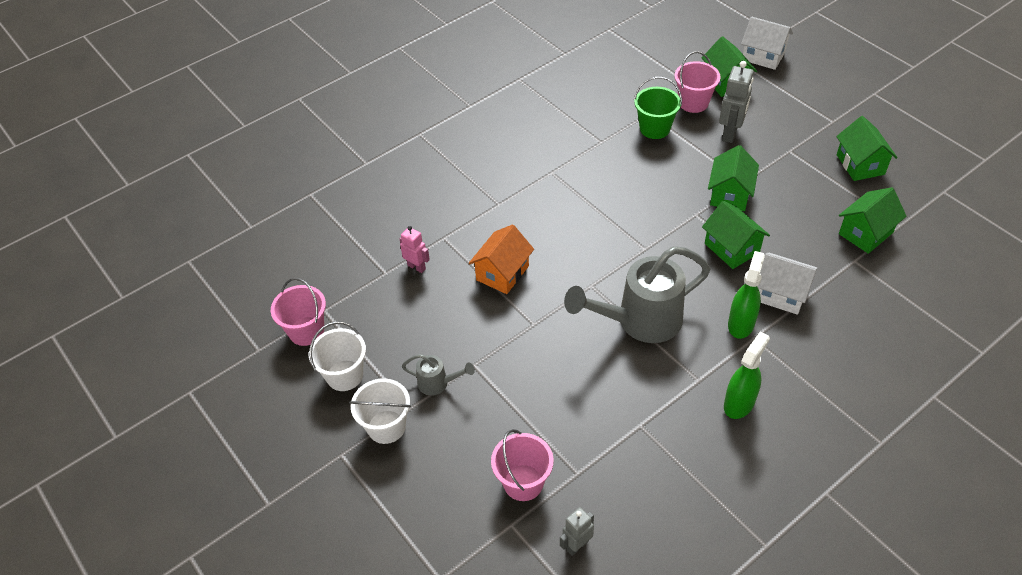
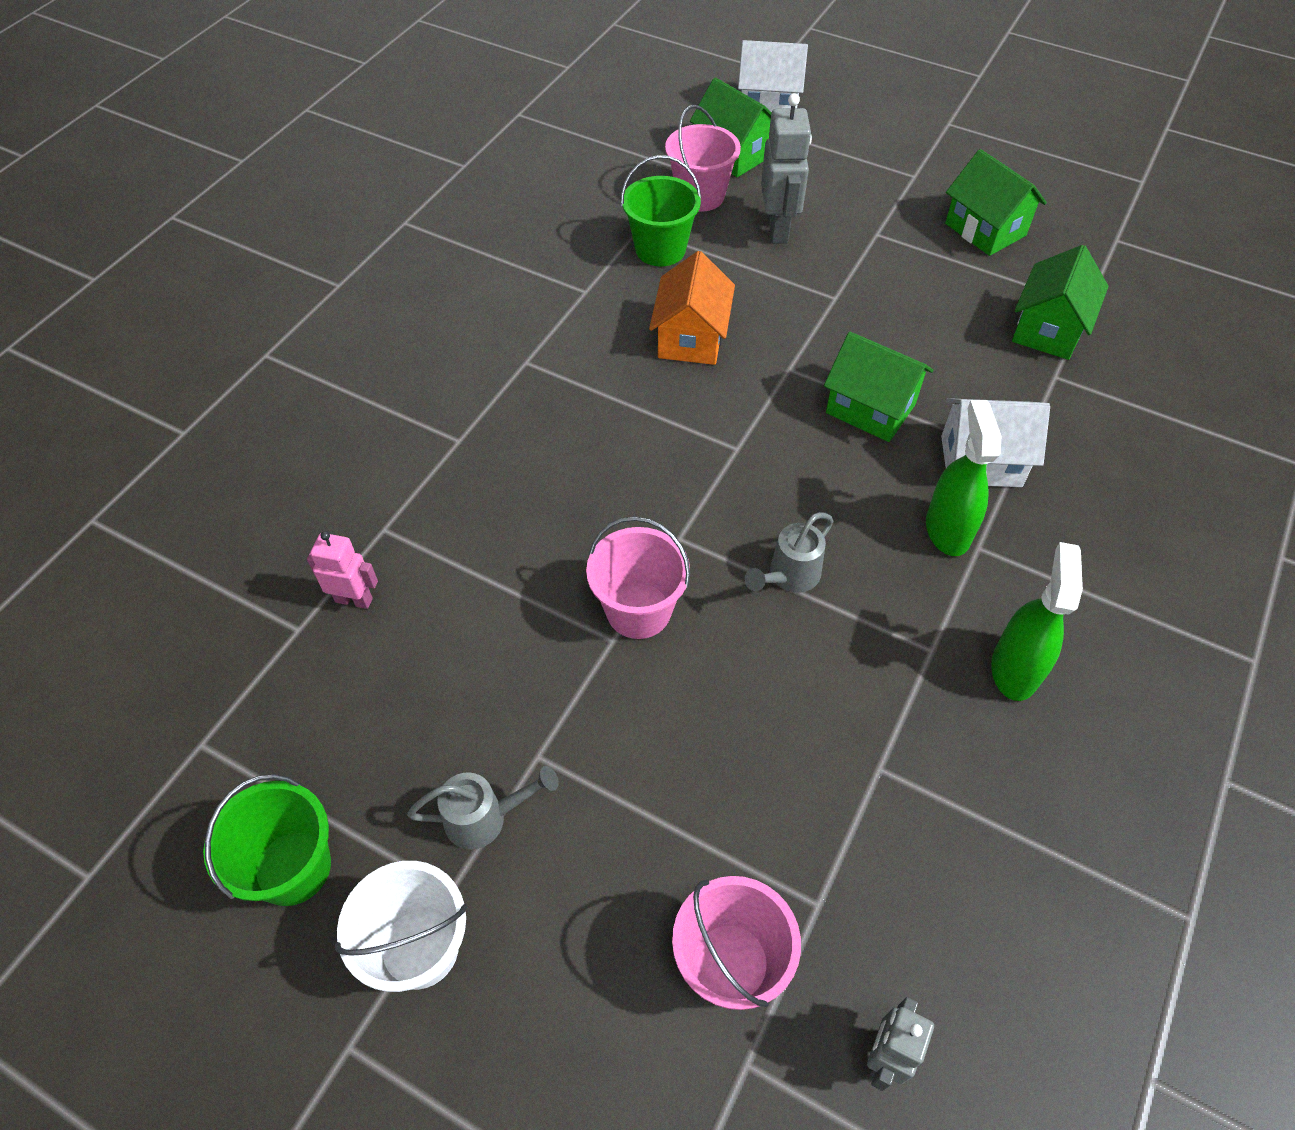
camera: 25 degrees left, 5 degrees up
pink bucket [271,278,326,346] -> pink bucket moved to [586,516,690,639]
white bucket [309,322,366,391] -> green bucket [203,774,331,906]
orange house [469,224,534,294] -> orange house moved to [649,251,735,365]
grey watering can [564,246,711,343] -> grey watering can [744,512,834,593], size x0.46
green house [708,145,759,211] -> none

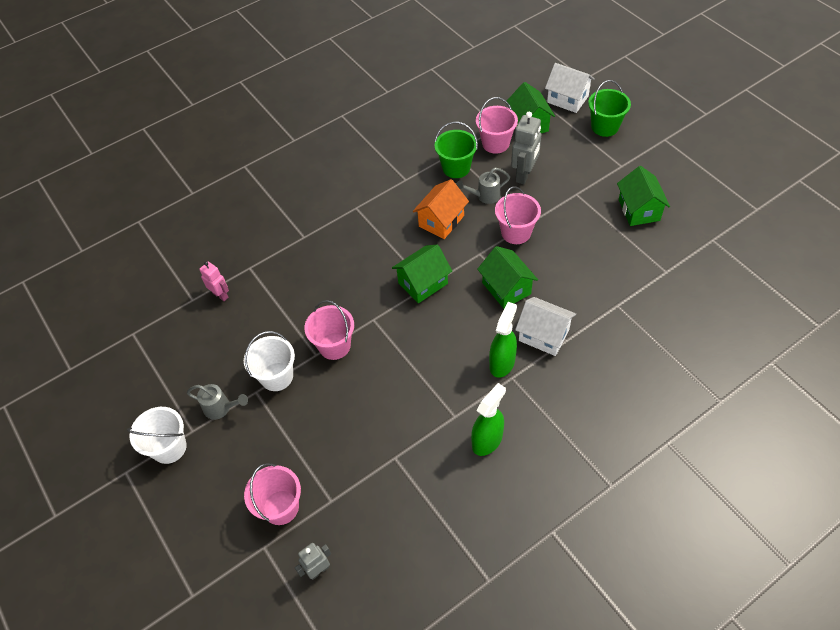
camera: 30 degrees right, 0 degrees up
green bucket [203,774,331,906] -> green bucket moved to [588,80,631,137]
grey watering can [744,512,834,593] -> grey watering can moved to [456,168,510,204]
green house [1012,245,1109,360] -> green house moved to [392,244,452,303]
none -> white bucket [244,331,295,391]
none -> pink bucket [495,186,541,244]

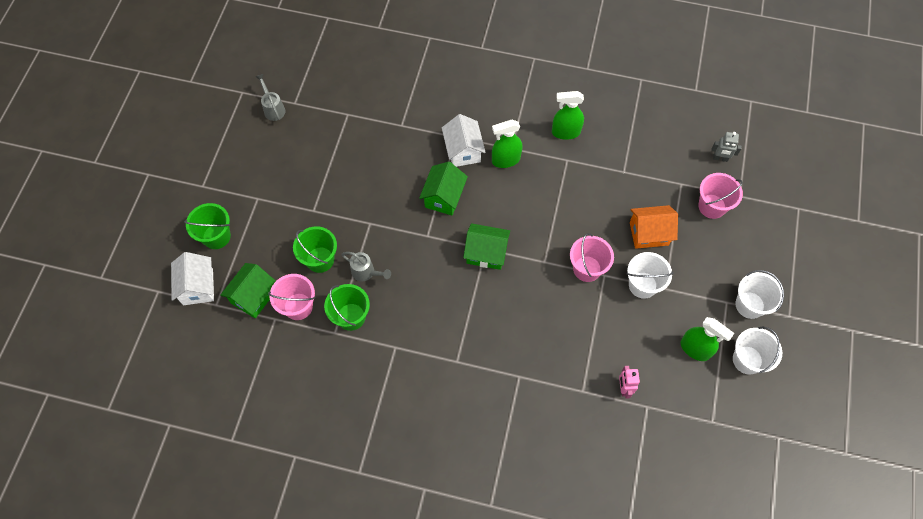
camera: 135 degrees left, 10 degrees up
grey watering can [187,384,248,420] -> grey watering can moved to [256,74,285,121]
orange house [413,179,469,239] -> orange house moved to [630,205,678,249]
pink bucket [495,186,541,244] -> none
grey robot [511,112,541,184] -> green bucket [293,226,337,273]
green house [617,166,670,226] -> none
none -> green spray bottle [681,317,734,361]
none -> white bucket [733,327,782,375]

